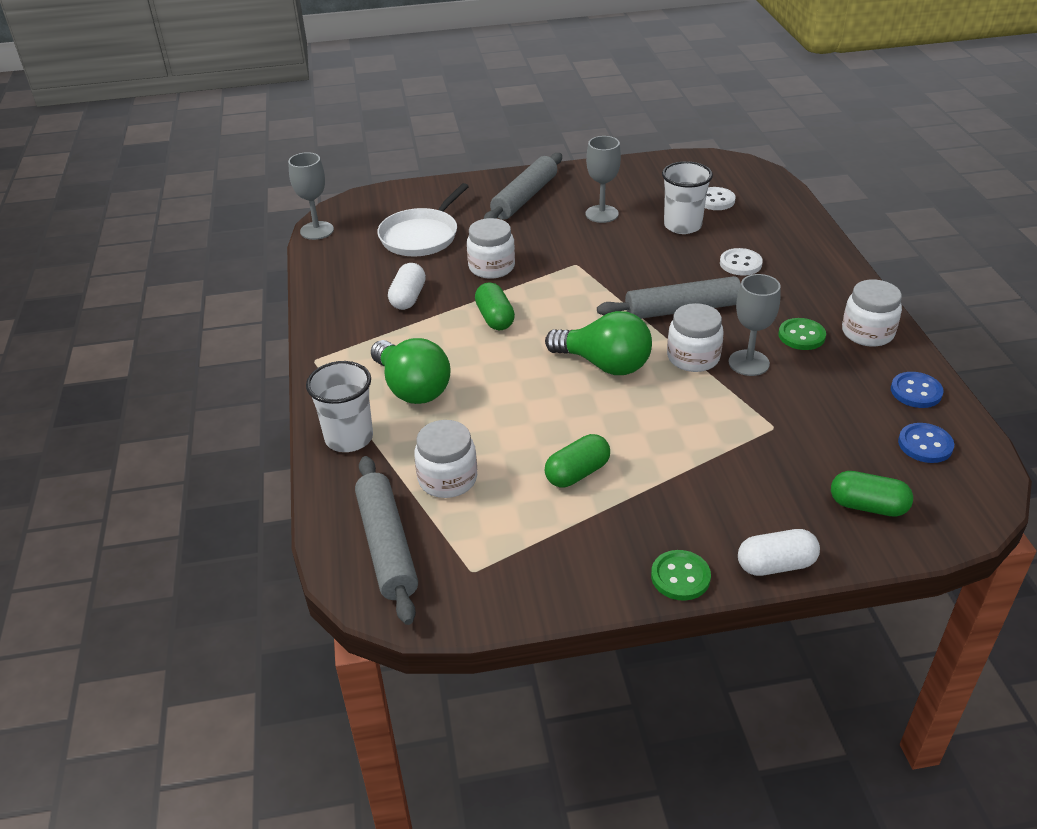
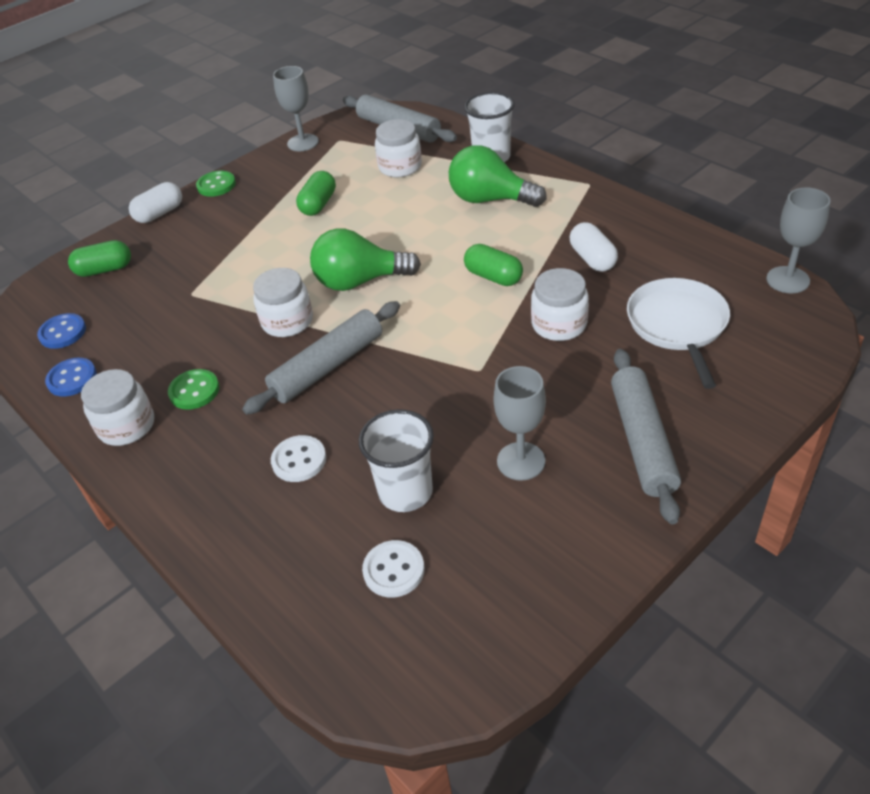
camera: 150 degrees right, 5 degrees up
grey goblet [729,274,781,376] -> grey goblet moved to [273,66,319,151]

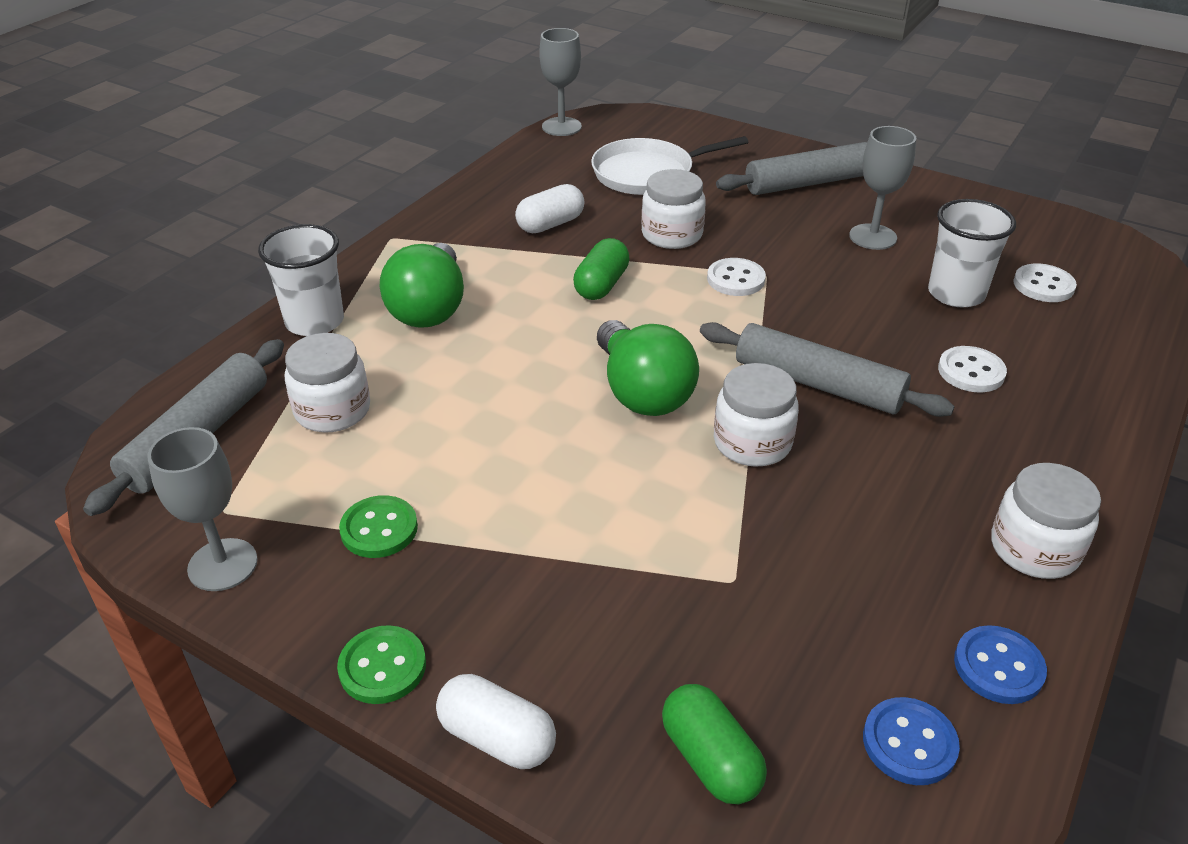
camera: 110 degrees left, 5 degrees down
green button [168,369,219,410] -> green button moved to [339,495,418,558]
green capsule [296,171,336,216] -> none
none -> white button [707,258,766,296]

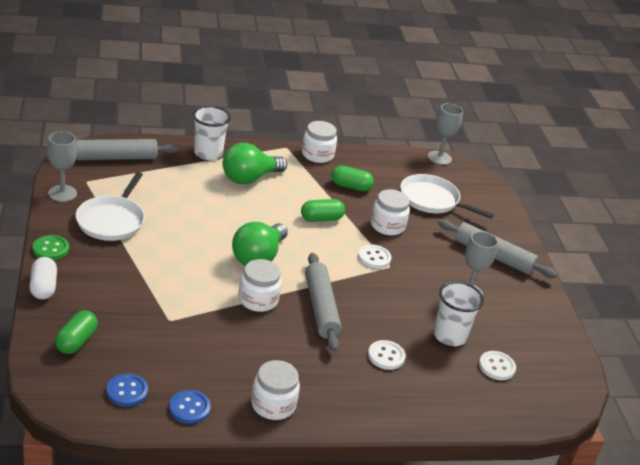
camera: 45 degrees right, 5 degrees down
white jar [285,333,370,432] -> white jar moved to [302,121,337,163]
green button [339,495,418,558] -> white pan [76,172,145,241]
white capsule [515,184,584,233] -> green capsule [331,165,374,191]

